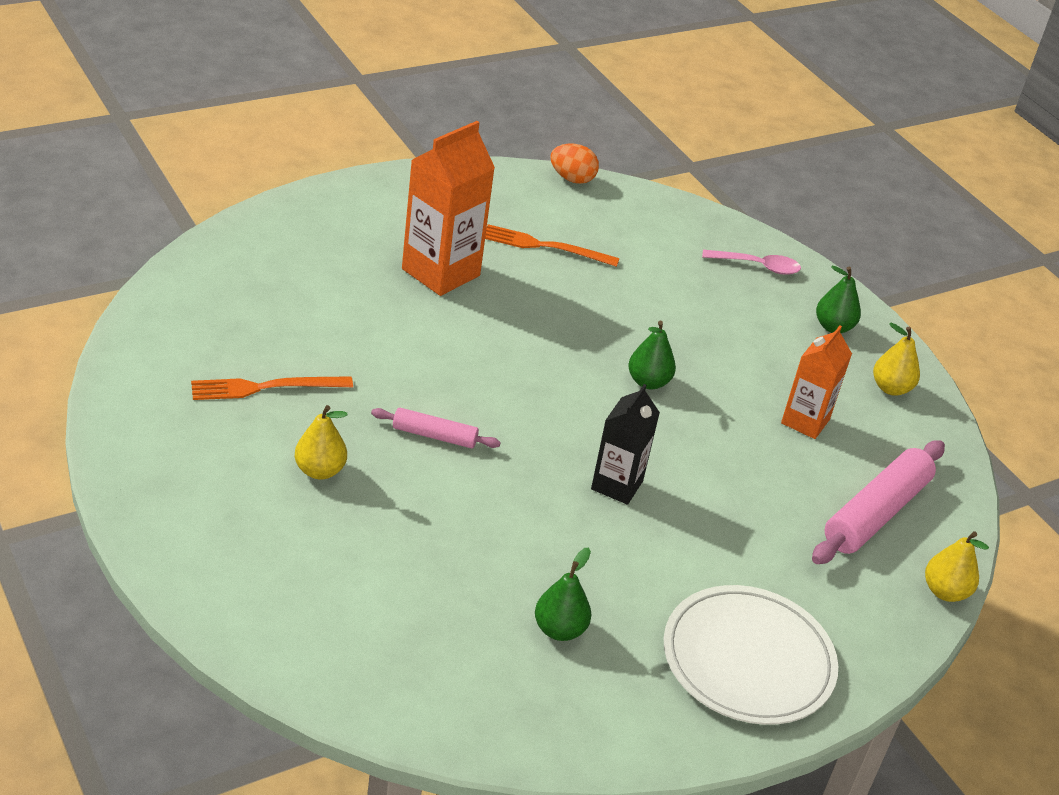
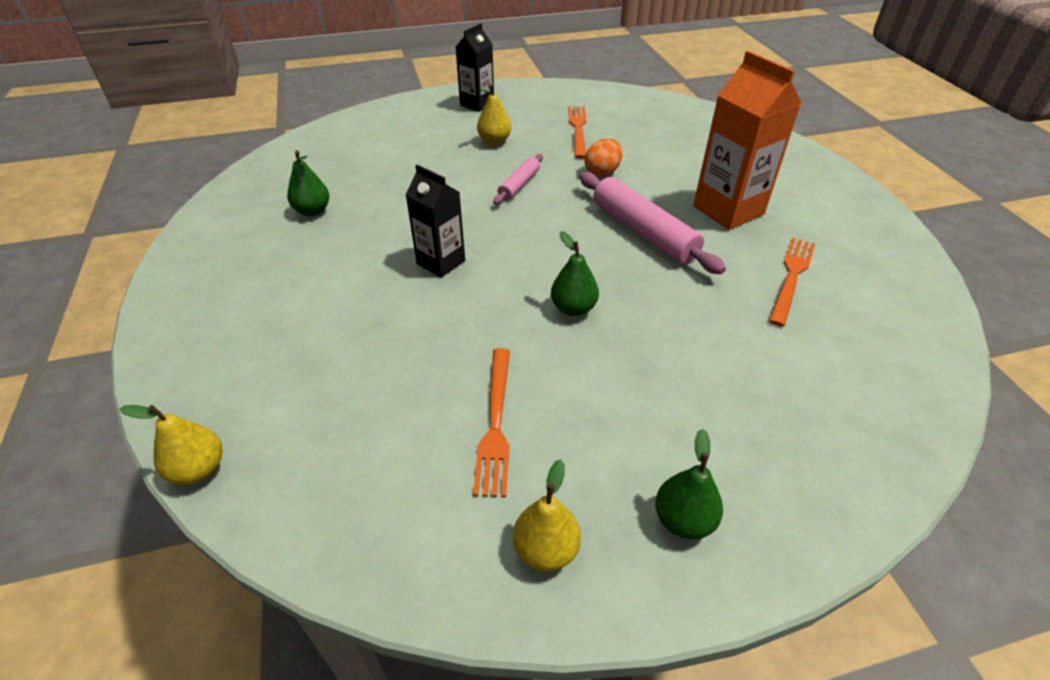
camera: 110 degrees right, 5 degrees up
orange egg [550,143,599,184] -> orange egg moved to [585,138,622,177]
white plate [664,585,838,725] -> none
pink spoon [702,250,801,275] -> none
orange carton [781,326,852,439] -> orange fork [473,348,510,497]
pink rolling pin [812,440,945,564] -> pink rolling pin moved to [579,172,726,274]
none -> black carton [456,23,494,112]

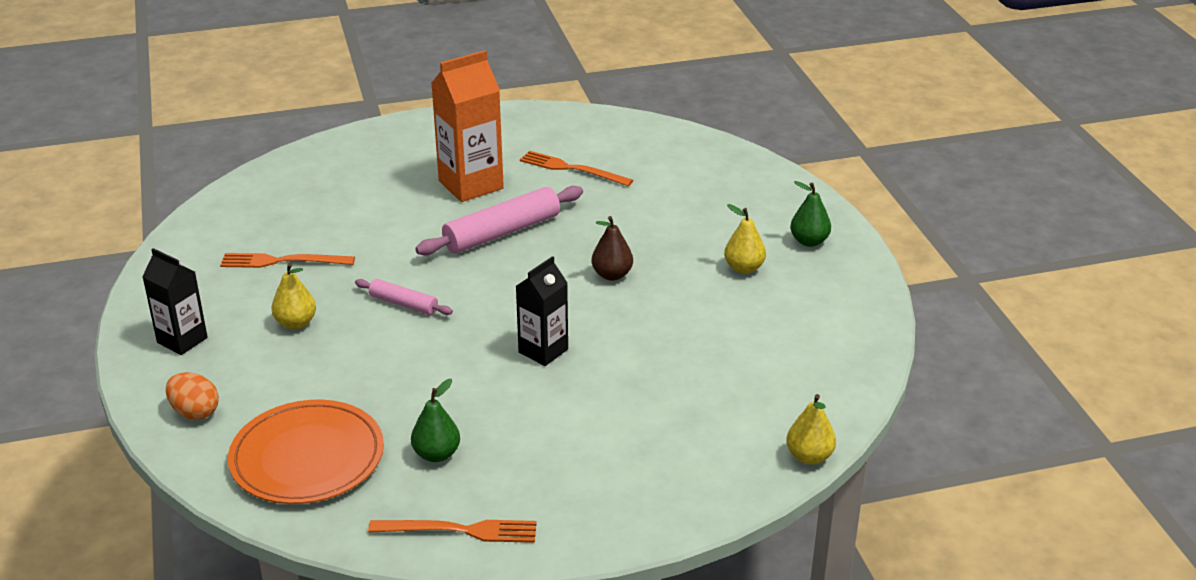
camera: 90 degrees left, 10 degrees down
orange fork [473,348,510,497] -> orange fork moved to [368,520,537,543]
yellow pear [513,459,581,572] -> yellow pear moved to [724,204,766,274]
green pear [551,231,599,316] -> brown pear [592,216,633,281]
orange egg [585,138,622,177] -> orange egg moved to [166,372,219,420]
none -> orange plate [228,400,384,504]

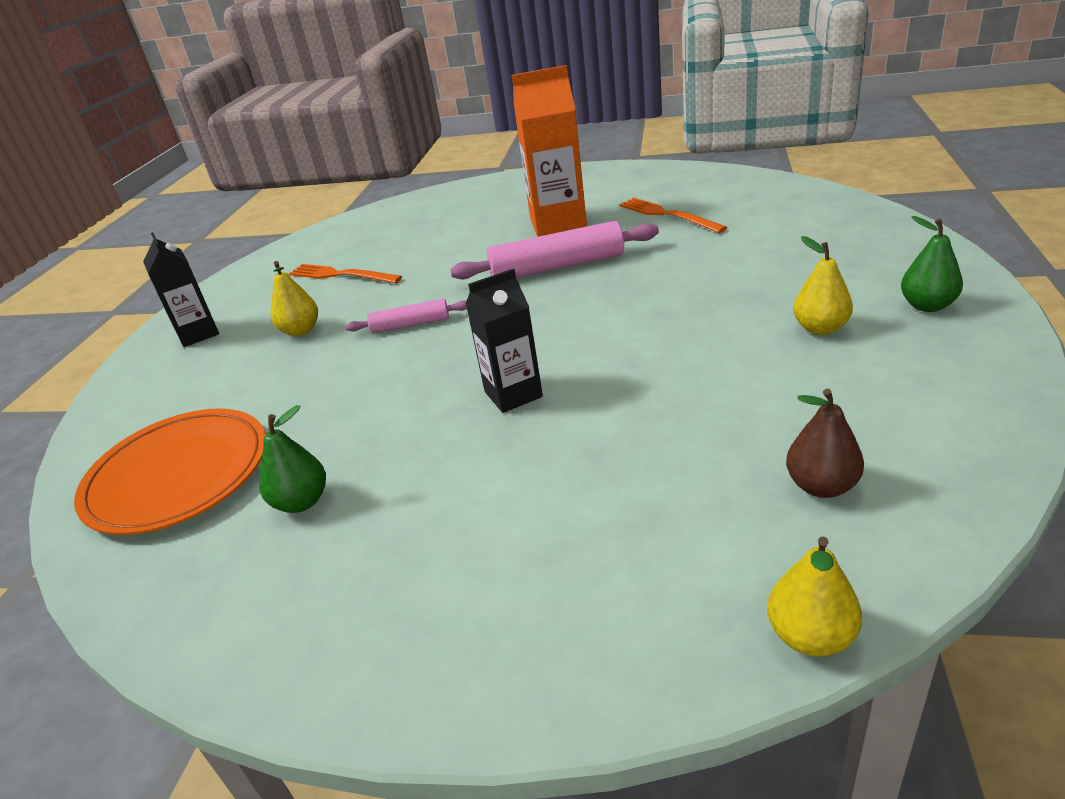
camera: 30 degrees right, 0 degrees up
orange egg [166,372,219,420] -> none
pink rolling pin [355,279,453,315] -> pink rolling pin turned 60 degrees counterclockwise [346,299,467,333]
orange fork [368,520,537,543] -> none
brown pear [592,216,633,281] -> brown pear moved to [786,389,864,498]

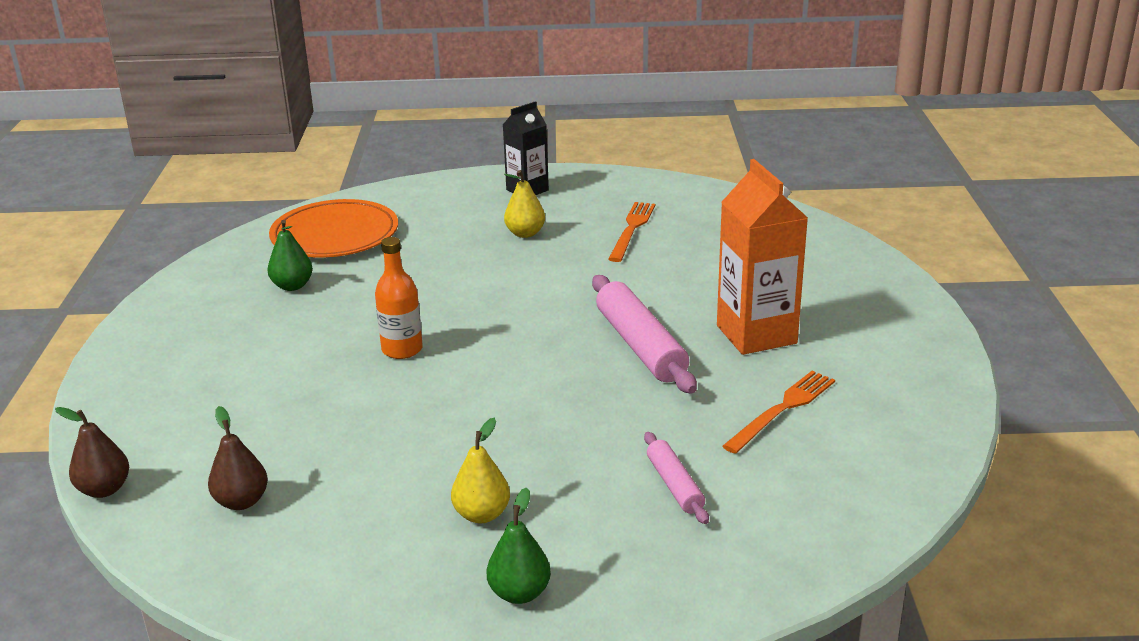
camera: 75 degrees right, 5 degrees down
pink rolling pin [346,299,467,333] -> pink rolling pin moved to [644,432,709,524]
black carton [466,269,543,413] -> orange bottle [375,237,423,359]
yellow pear [767,536,862,657] -> brown pear [55,407,129,498]

